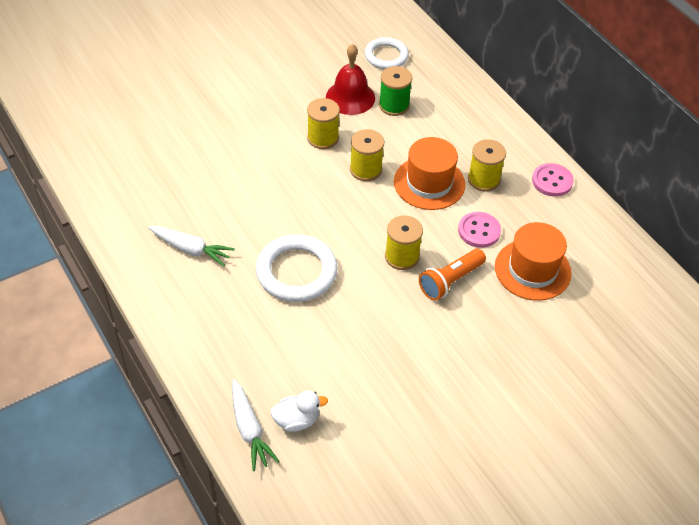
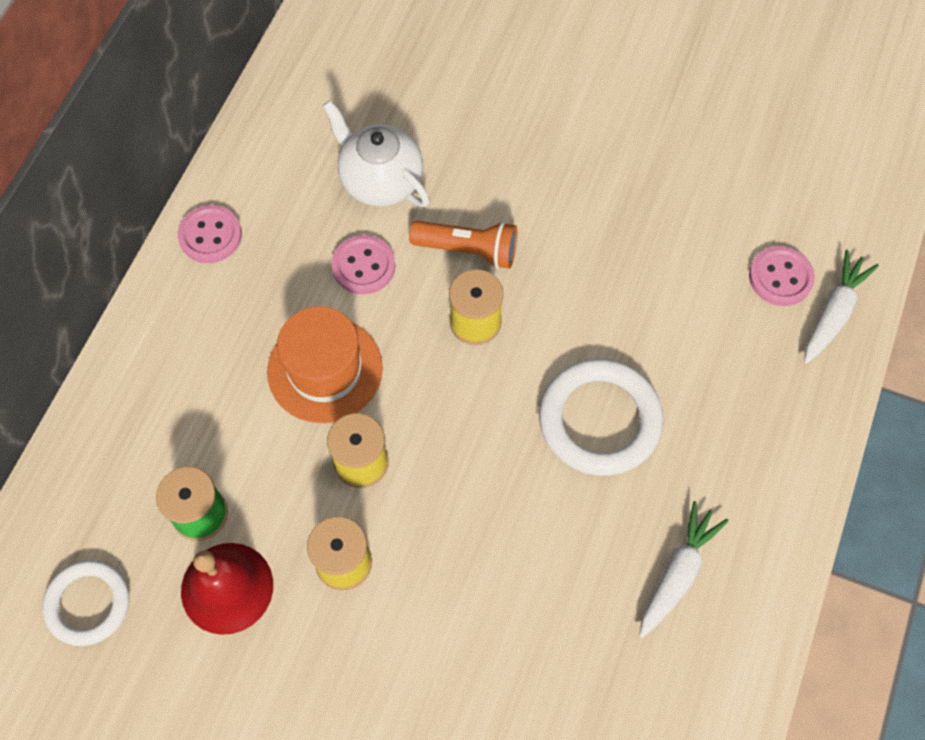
camera: 125 degrees left, 15 degrees up
white carrot [148,226,235,266] -> white carrot turned 45 degrees clockwise [639,501,729,638]
white duck [271,391,328,432] -> pink button [749,246,815,306]
yellow spool [468,139,506,192] -> none
orange hat [495,222,571,301] -> white teapot [323,100,430,207]

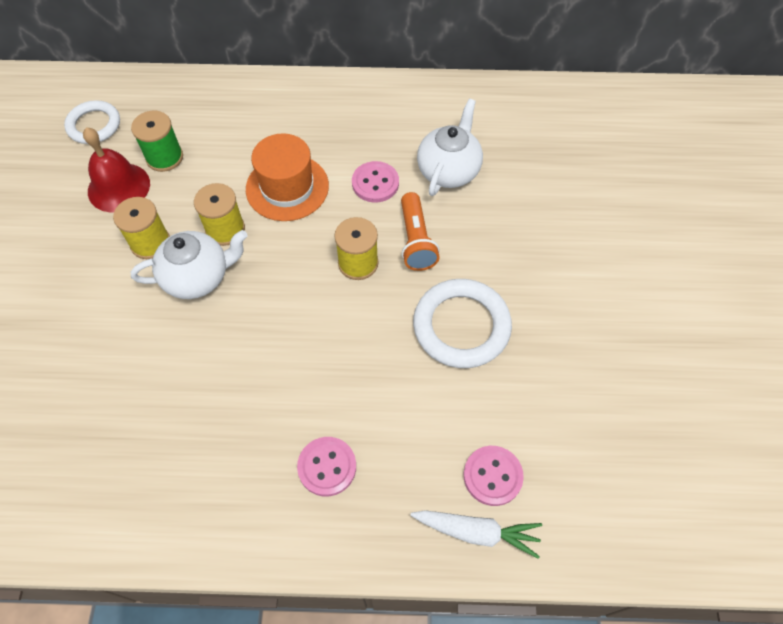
camera: 70 degrees right, 5 degrees down
pink button [178,205,242,263] -> pink button moved to [297,437,356,496]
white ring [539,358,663,476] -> white ring moved to [413,279,512,368]
white carrot [639,501,729,638] -> none
none -> white teapot [130,230,248,299]

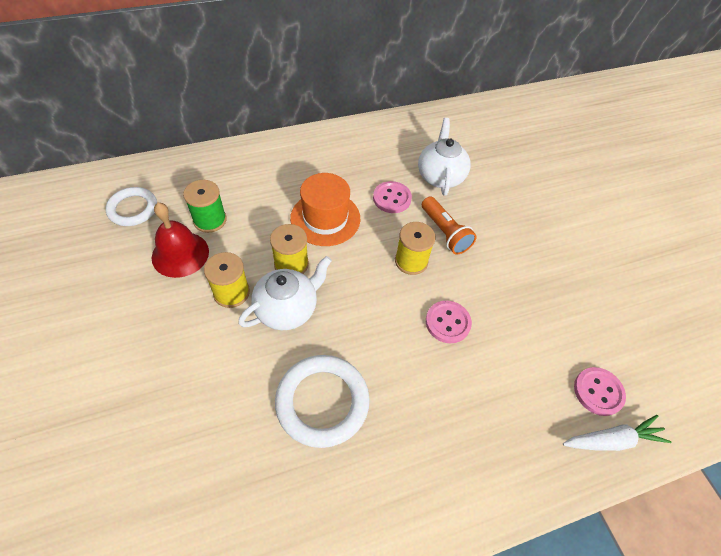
camera: 25 degrees left, 5 degrees down
pink button [297,437,356,496] -> pink button moved to [426,301,472,343]
white ring [413,279,512,368] -> white ring moved to [275,355,370,448]

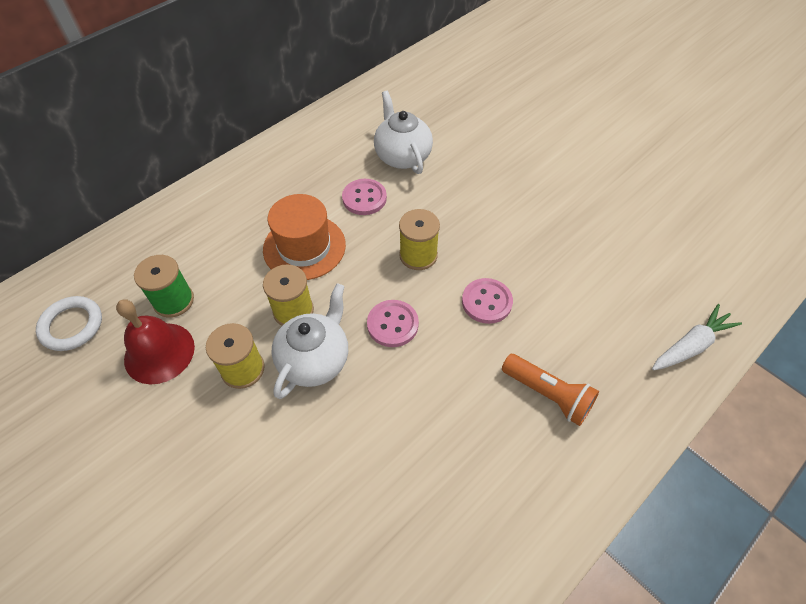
camera: 20 degrees left, 0 degrees up
white ring [275,355,370,448] -> none
orange flashlight [422,196,477,255] -> orange flashlight moved to [502,354,599,426]
pink button [574,367,626,416] -> pink button moved to [367,300,419,347]

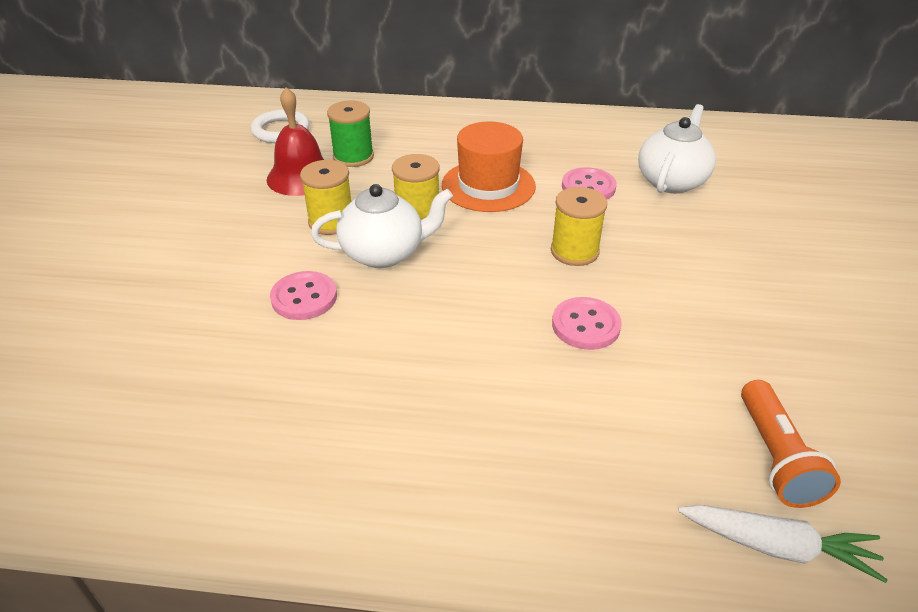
camera: 50 degrees right, 15 degrees down
pink button [367,300,419,347] -> pink button moved to [270,271,337,320]
orange flashlight [502,354,599,426] -> orange flashlight moved to [741,380,841,508]

